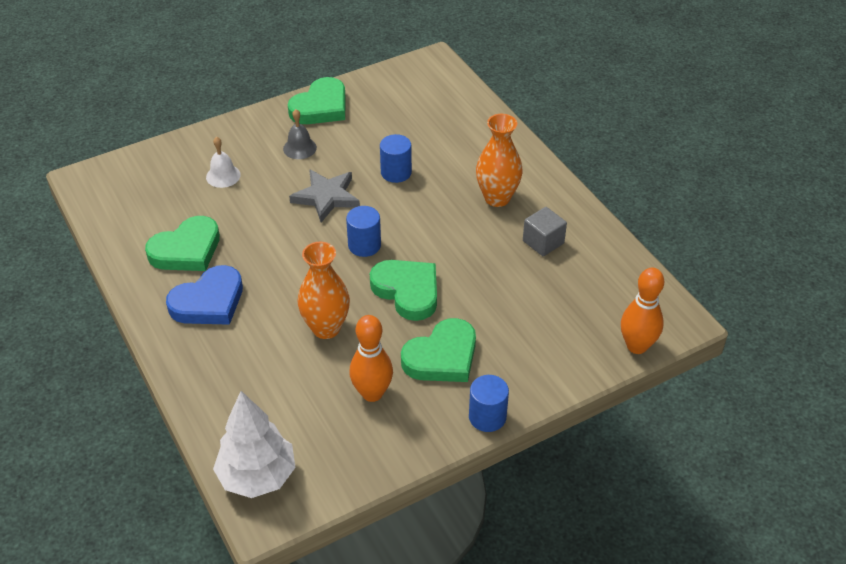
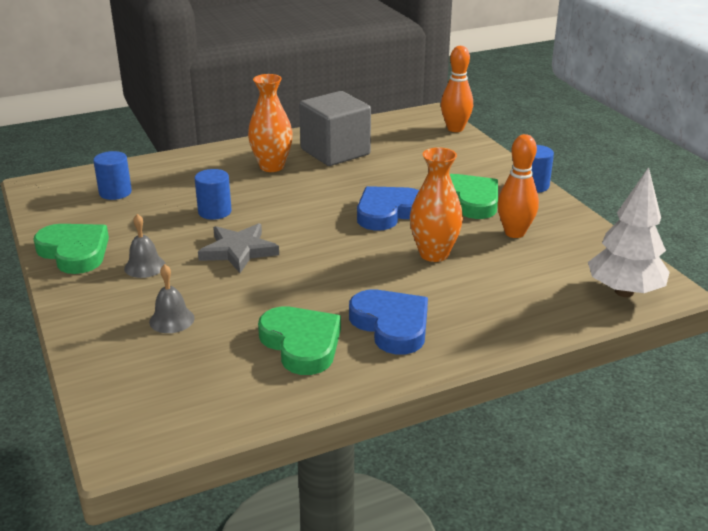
camera: 85 degrees left, 15 degrees down
white bell [206,137,241,188] -> grey bell [149,264,195,333]
blue cylinder [346,206,381,257] -> blue cylinder moved to [93,151,132,200]
green heart [370,260,437,321] -> blue heart [357,186,419,231]
grey cube [523,207,567,256] -> grey cube [299,91,371,166], size x1.91

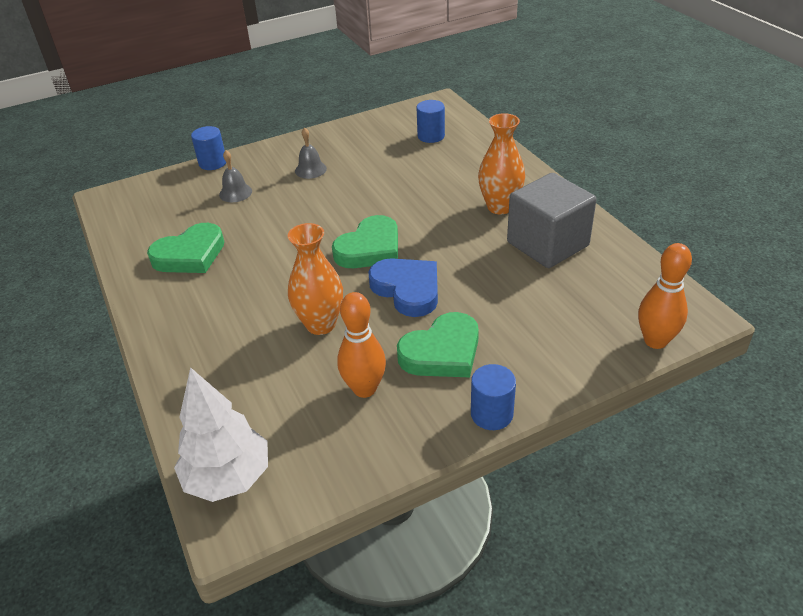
camera: 90 degrees right, 10 degrees up
green heart [33,224,109,274] -> green heart moved to [332,215,398,268]
blue cylinder [194,169,232,220] -> blue cylinder moved to [191,126,226,170]
grey star [198,223,279,273] -> none
blue heart [349,290,428,355] -> none

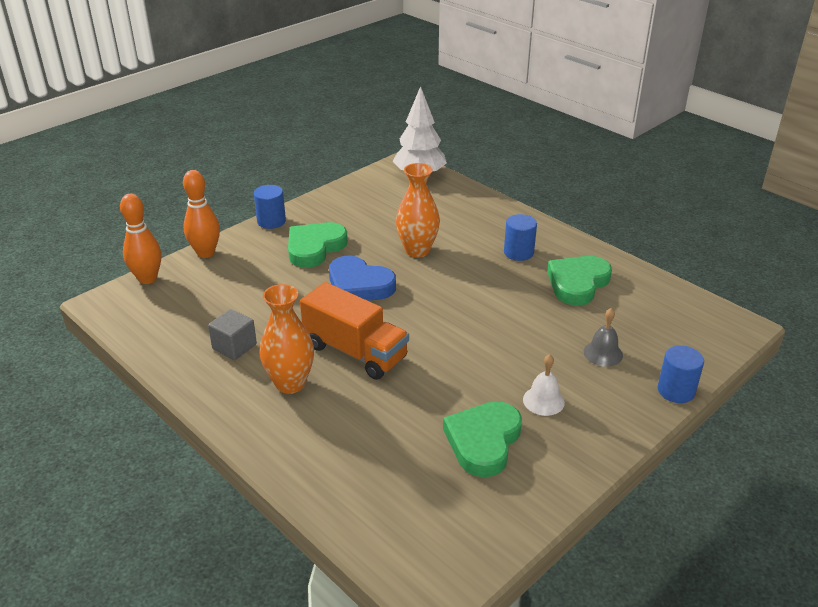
camera: 160 degrees right, 5 degrees down
grey bell [295,127,327,179] -> white bell [523,354,565,416]
green heart [332,215,398,268] -> green heart moved to [443,401,522,477]
orange bowling pin [337,292,386,398] -> orange bowling pin moved to [183,170,220,258]
blue cylinder [417,100,445,143] -> blue cylinder moved to [504,214,537,261]
grey cube [507,173,597,268] -> grey cube [208,309,257,360], size x0.52
none -> orange truck [300,282,409,380]

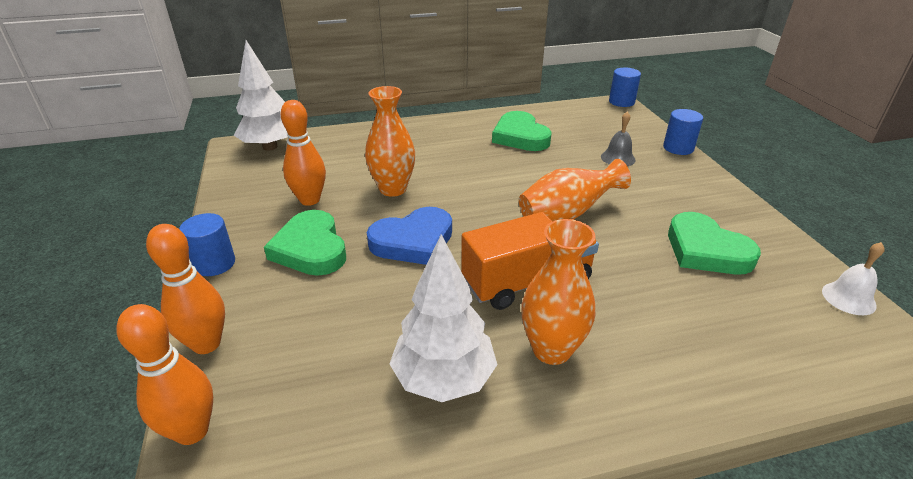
camera: 60 degrees left, 0 degrees up
grey cube [208,309,257,360] -> white tree [389,234,498,402]
blue cylinder [504,214,537,261] -> blue cylinder moved to [609,68,641,107]
white bell [523,354,565,416] -> white bell moved to [822,242,885,315]
none -> orange bowling pin [281,100,326,206]
none -> orange vase [519,159,631,221]

